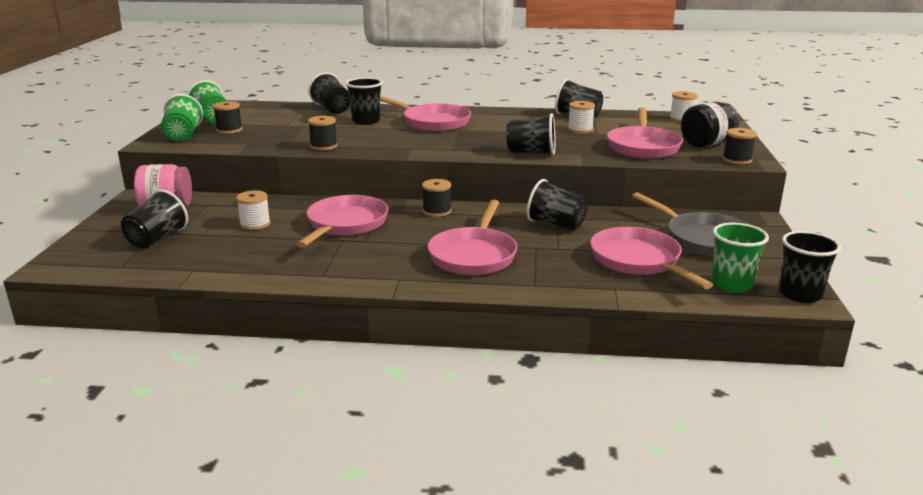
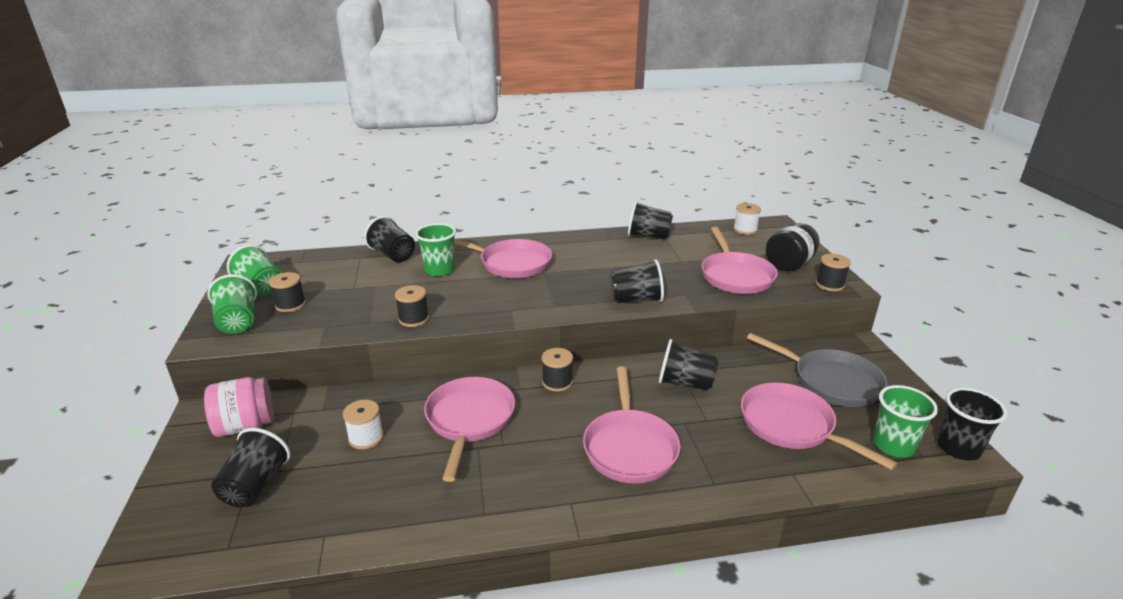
camera: 15 degrees left, 5 degrees up
black cup [345,78,383,125] -> green cup [415,223,456,276]
white spool [568,101,595,133] -> none

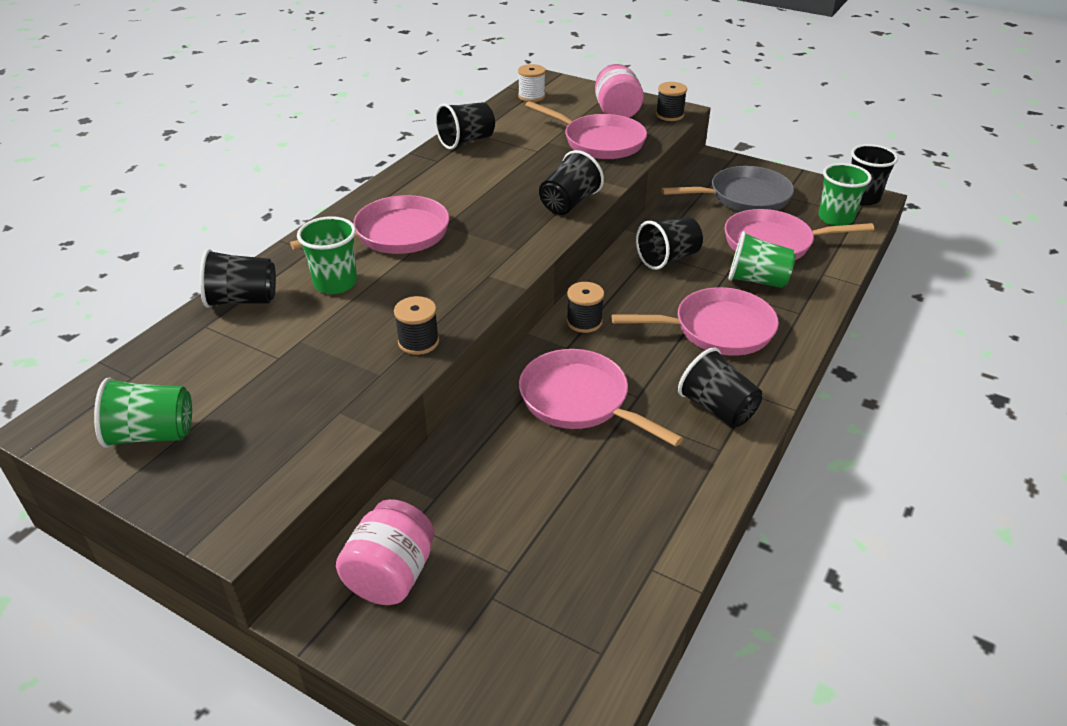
camera: 50 degrees left, 10 degrees up
green cup [207,274,257,334] -> green cup moved to [729,231,796,288]
black cup [211,428,291,507] -> black cup moved to [678,347,762,428]
black spool [269,272,306,312] -> none
white spool [343,400,384,450] -> none
pink pan [583,367,681,484] -> pink pan turned 45 degrees counterclockwise [611,287,779,356]
black jar [766,223,820,271] -> pink jar [595,64,644,118]

